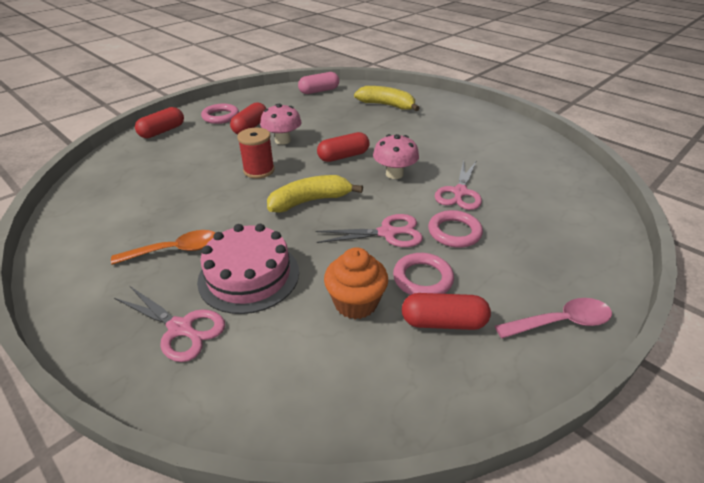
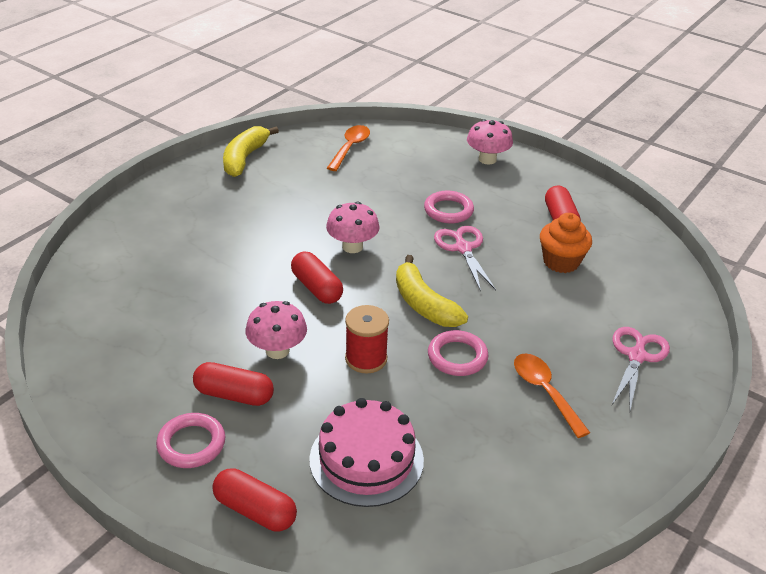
camera: 100 degrees left, 0 degrees up
pink cake [197,224,299,314] -> pink cake moved to [309,398,424,507]
pink capsule [298,72,339,94] -> none
yellow banana [354,86,420,111] -> yellow banana moved to [223,126,279,177]
pink ring [393,253,454,295] -> pink ring moved to [428,330,488,376]
pink scissors [435,159,482,210] -> none
pink spoon [495,298,612,338] -> none
none -> orange spoon [327,125,370,171]
none -> pink mushroom [467,119,513,165]

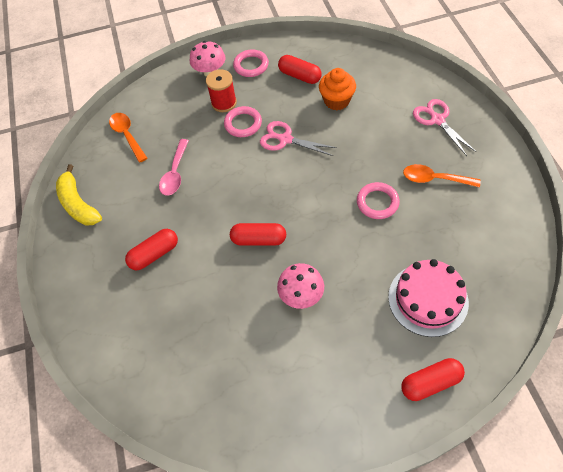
camera: 45 degrees left, 20 degrees up
pink ring [156,413,225,468] -> pink ring moved to [233,49,269,77]
red capsule [193,362,274,406] -> red capsule moved to [125,229,178,270]
pink mushroom [326,202,380,253] -> none
red spool [345,305,389,373] -> red spool moved to [206,69,237,112]
yellow banana [396,255,468,327] -> none
none -> pink spoon [159,139,189,196]

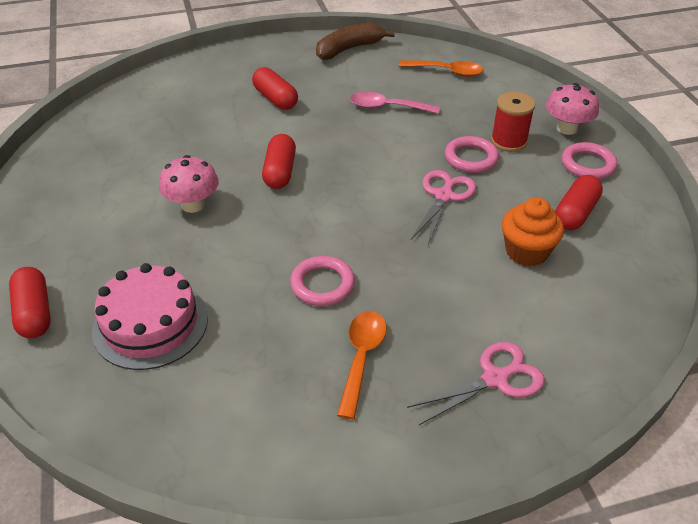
camera: 85 degrees right, 15 degrees down
yellow banana [56,164,102,225] -> brown banana [316,23,395,60]
orange spoon [109,113,147,163] -> orange spoon turned 45 degrees clockwise [399,60,483,77]

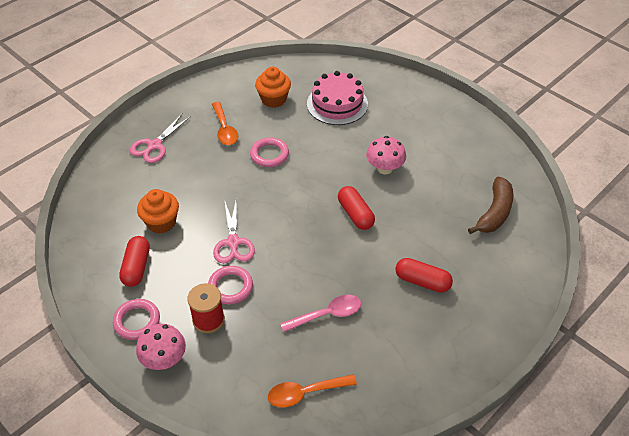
camera: 150 degrees right, 5 degrees up
red capsule [9,267,51,338] -> none
brown banana [316,23,395,60] -> brown banana moved to [468,177,513,234]
none -> orange cupcake [255,67,291,108]

